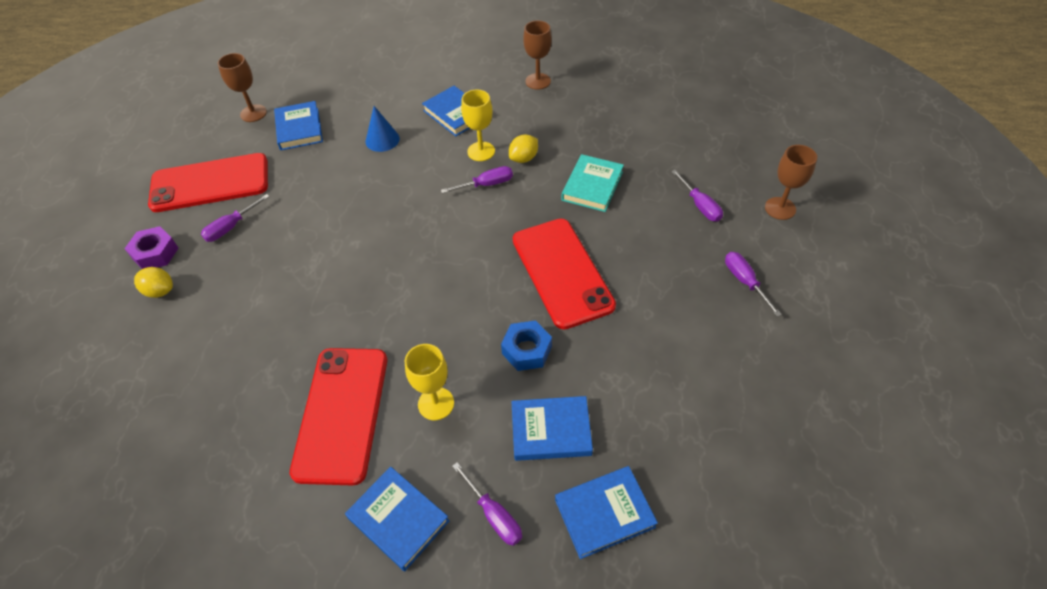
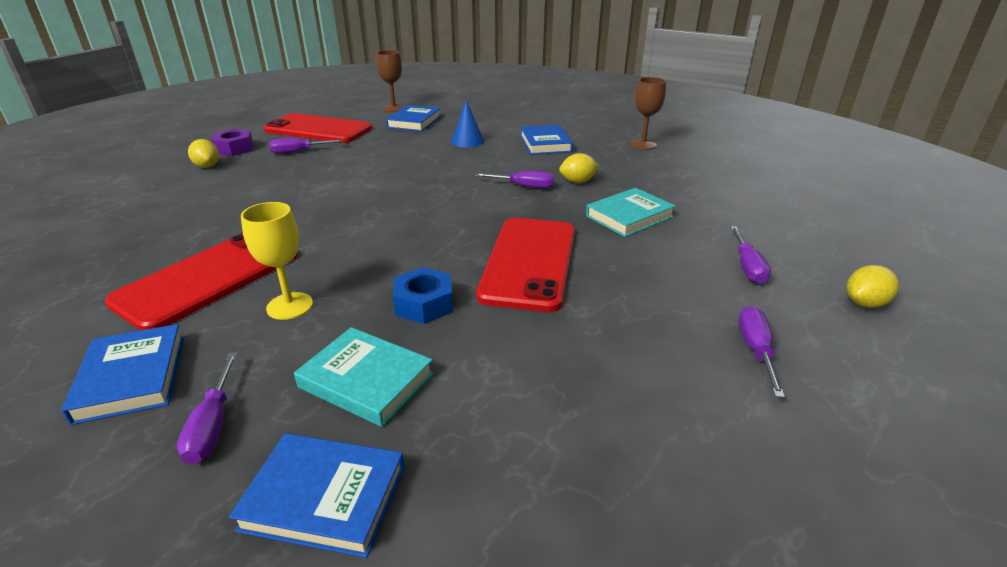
camera: 30 degrees right, 20 degrees down
yellow goblet [461,89,495,161] -> none
blue book [511,396,593,461] -> turquoise book [294,327,434,427]
brown goblet [765,145,817,220] -> yellow lemon [847,265,899,308]

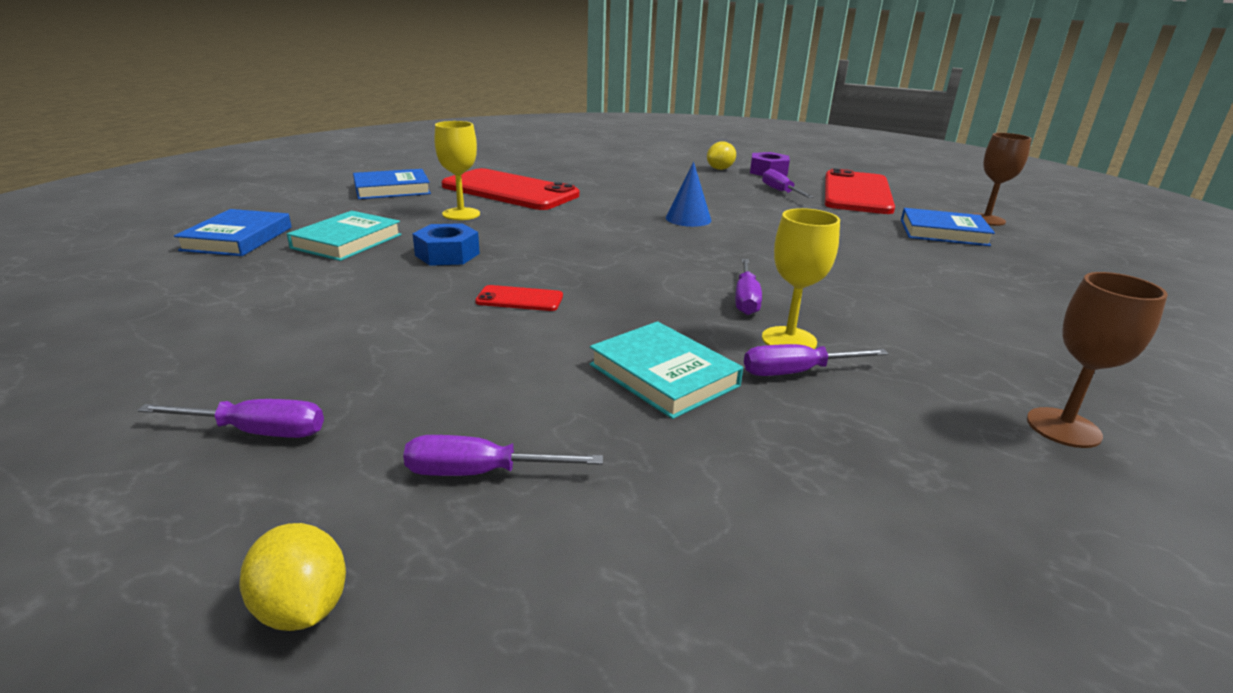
camera: 85 degrees right, 5 degrees down
purple screwdriver [177,352,238,464] -> purple screwdriver moved to [744,344,889,376]
blue cone [451,100,484,148] -> blue cone moved to [666,162,711,227]
red phone [476,218,575,312] -> red phone [475,285,563,311], size x0.41
blue book [520,125,573,155] -> none
yellow lemon [559,153,600,183] -> yellow goblet [762,208,840,349]

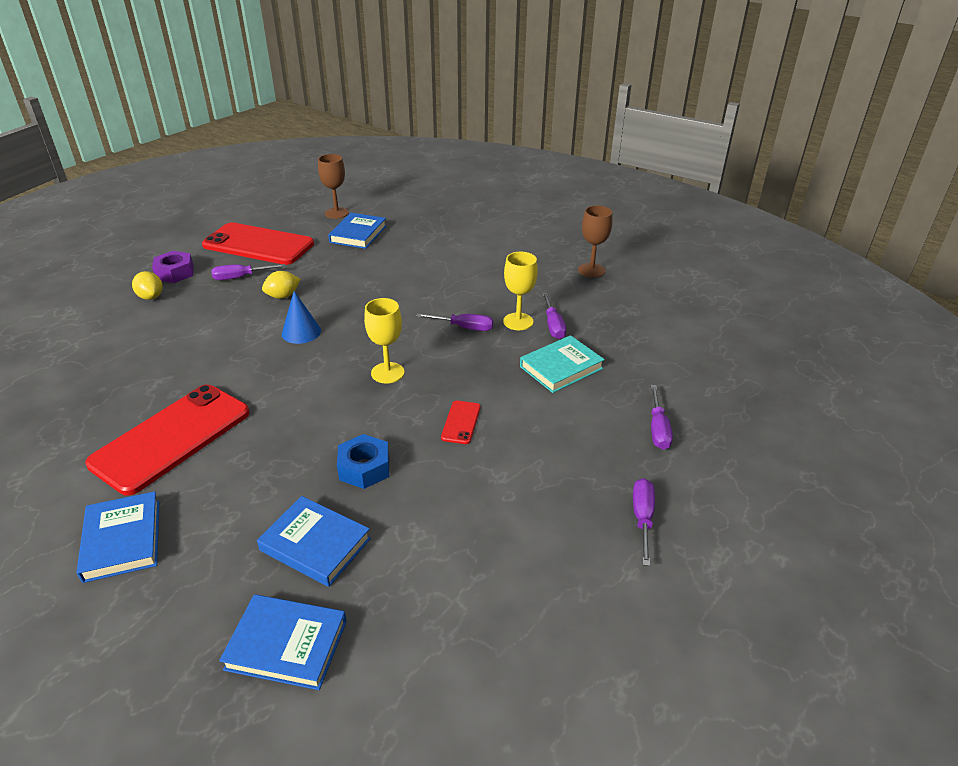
camera: 85 degrees left, 10 degrees up
yellow lemon [239,523,346,631] -> yellow lemon moved to [262,271,301,299]
turquoise book [287,211,402,261] -> blue book [257,496,371,587]
yellow goblet [434,121,480,220] -> yellow goblet moved to [364,298,404,383]

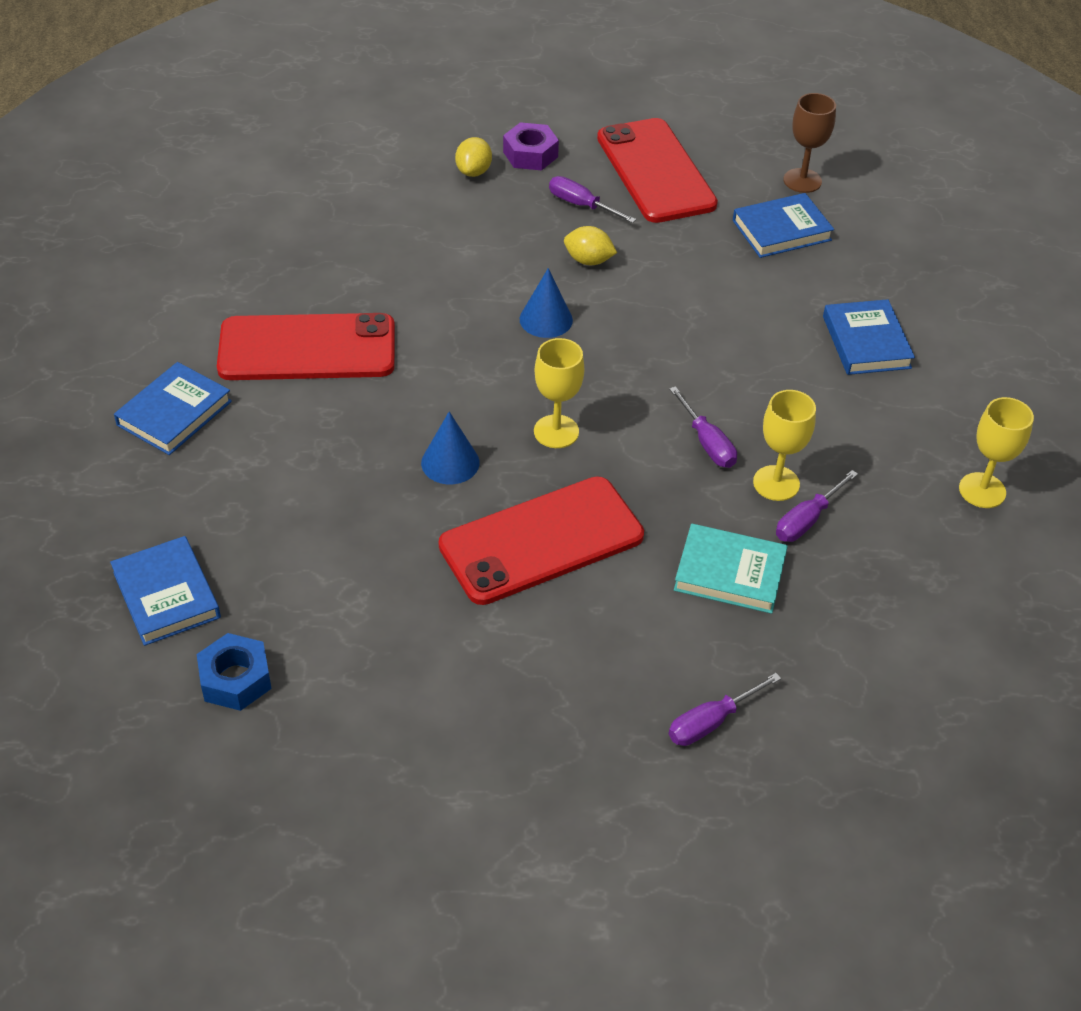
camera: 50 degrees right, 10 degrees up
blue book [257,496,371,587] -> blue book moved to [823,299,915,375]
blue nut [337,434,389,489] -> blue nut moved to [197,633,272,711]
red phone [441,401,481,444] -> red phone [439,476,644,605], size x2.42
brown goblet [578,206,613,278] -> yellow goblet [959,397,1034,508]
purple screwdriver [633,478,655,566] -> none
none -> blue cone [421,412,480,484]

